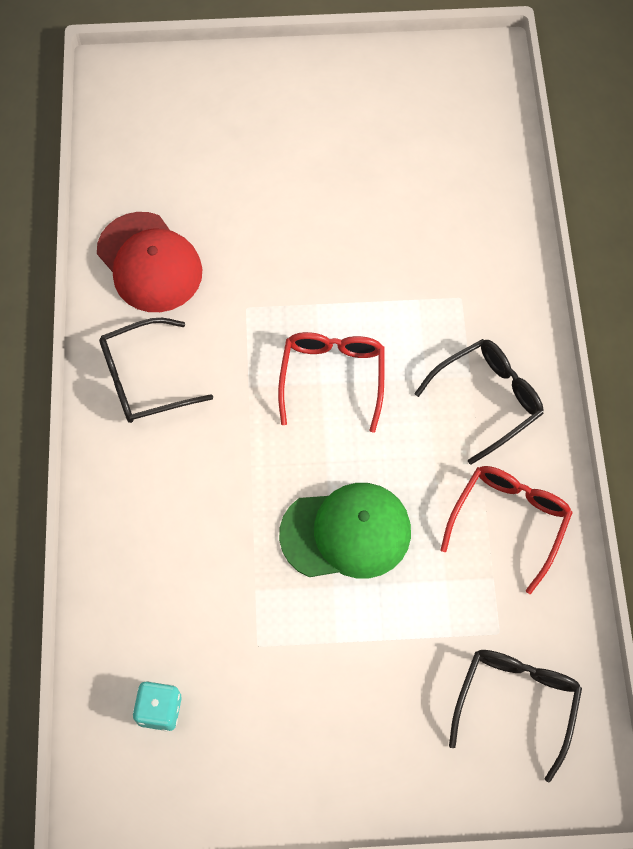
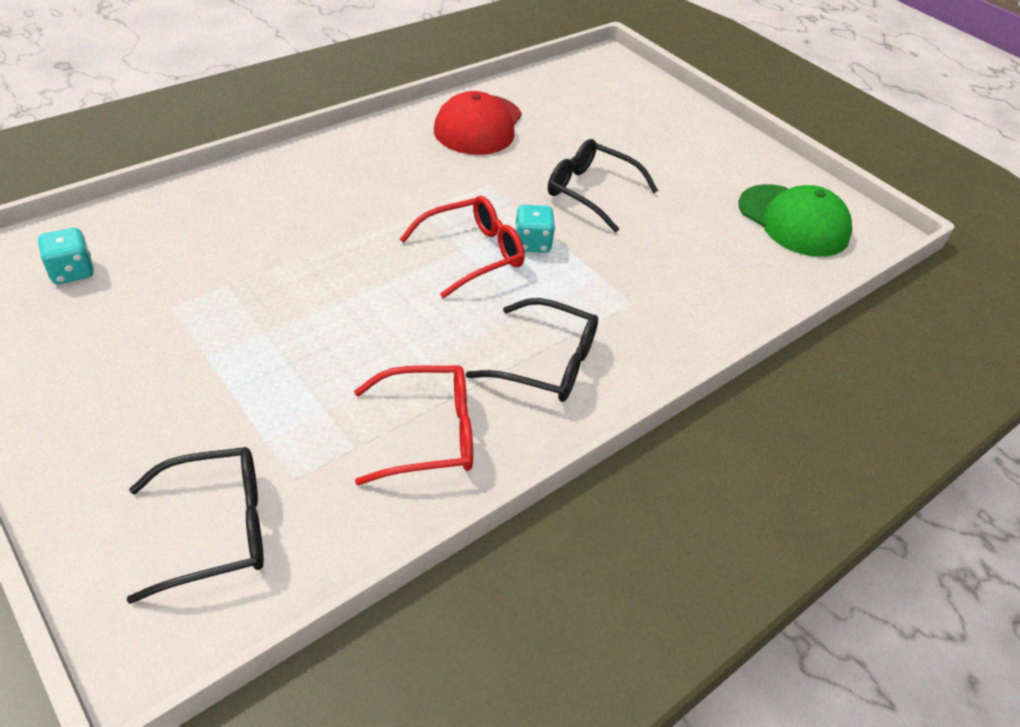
camera: 50 degrees right, 20 degrees down
black glasses [99,318,213,423] -> black glasses moved to [548,139,658,232]
green cap [279,483,411,578] -> green cap moved to [738,184,852,257]
none -> turquoise dice [514,205,555,253]

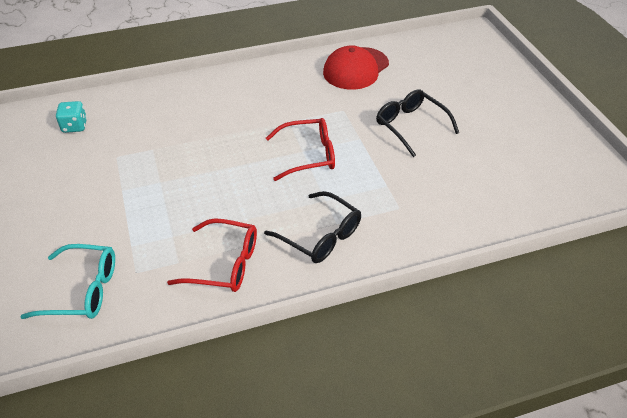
camera: 25 degrees right, 0 degrees up
black glasses [127,447,264,604] -> turquoise glasses [20,244,115,319]
turquoise dice [514,205,555,253] -> none
green cap [738,184,852,257] -> none

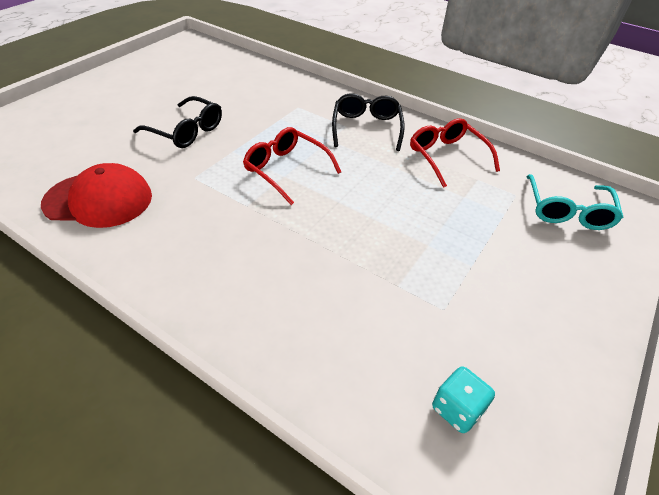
camera: 130 degrees left, 0 degrees up
turquoise glasses [20,244,115,319] -> turquoise glasses turned 135 degrees counterclockwise [526,174,623,230]
black glasses [376,89,459,157] -> black glasses turned 75 degrees counterclockwise [133,96,222,148]

